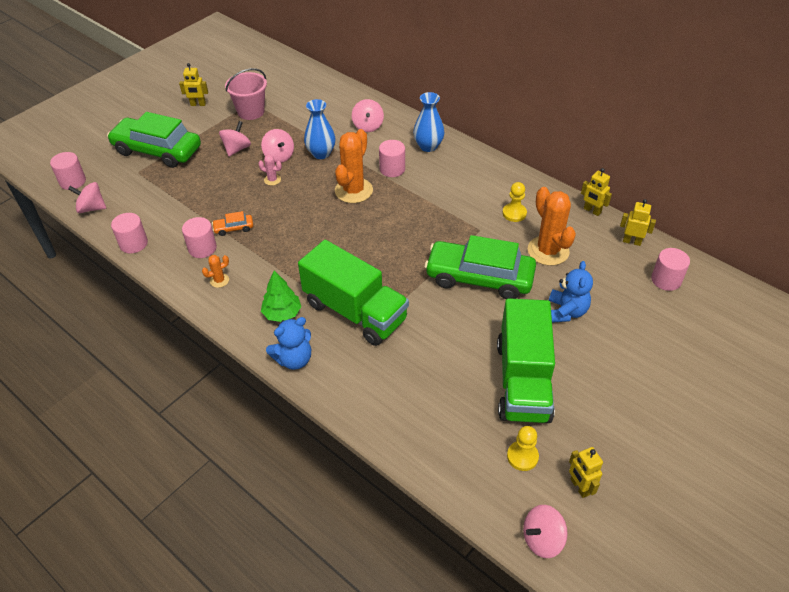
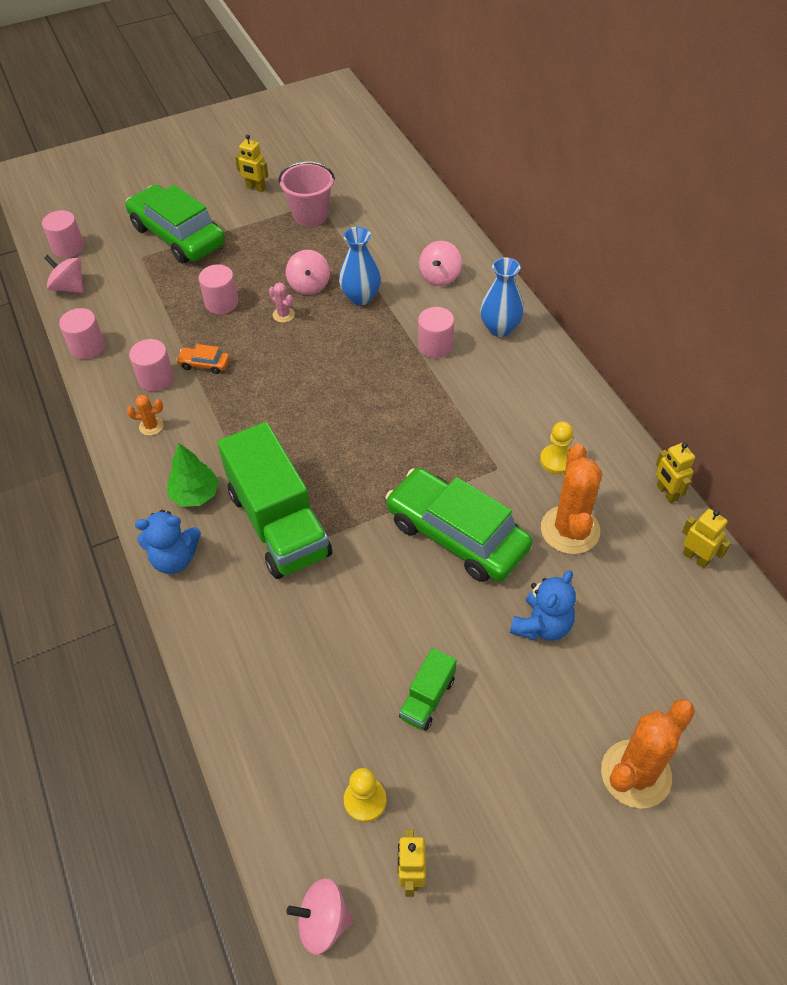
camera: 25 degrees right, 5 degrees up
pink spinning top [219,121,251,156] -> none
orange cactus [335,129,373,203] -> orange cactus moved to [601,699,695,809]
green truck [497,298,555,423] -> green truck [399,648,457,731], size x0.45
pink cylinder [651,248,690,291] -> pink cylinder moved to [199,264,238,314]

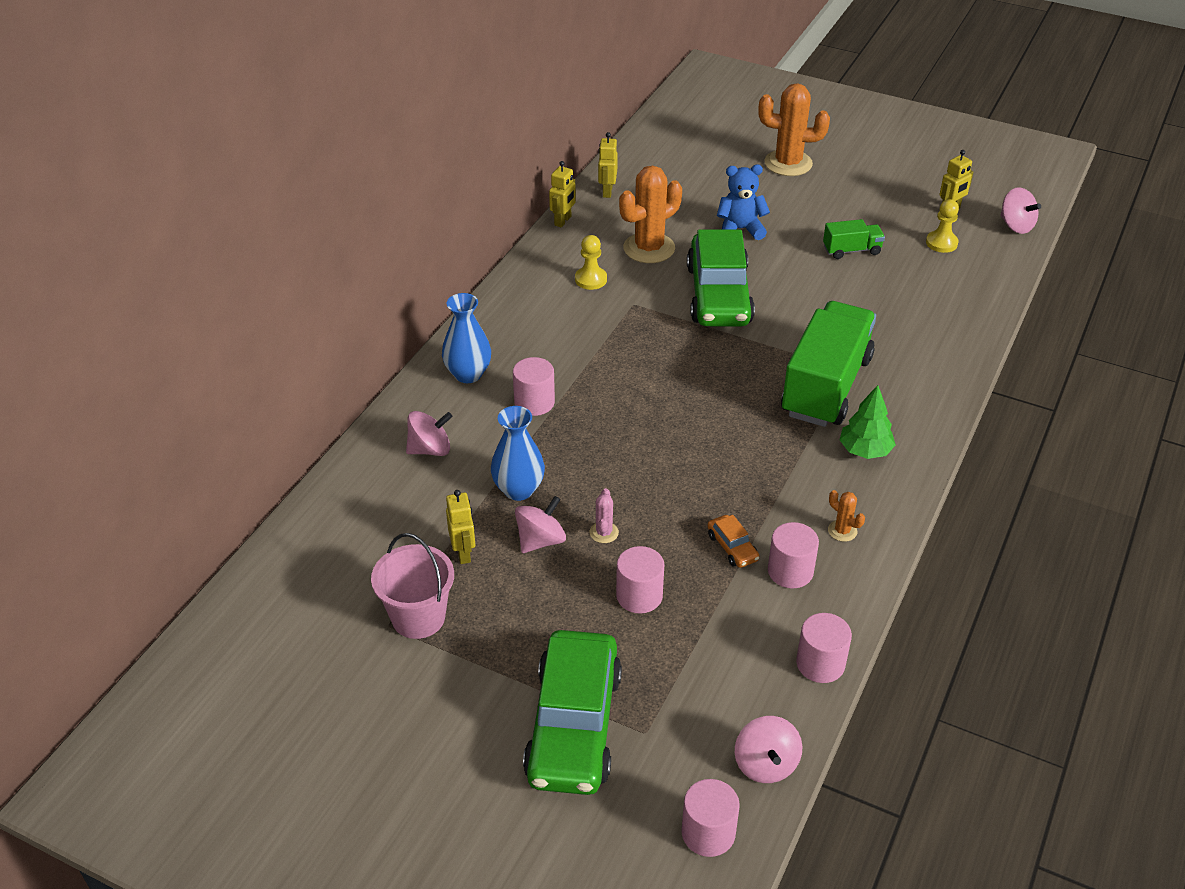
camera: 130 degrees left, 10 degrees down
blue teddy bear [135,510,201,574] -> none
yellow robot [235,134,268,192] -> yellow robot moved to [446,490,475,564]

